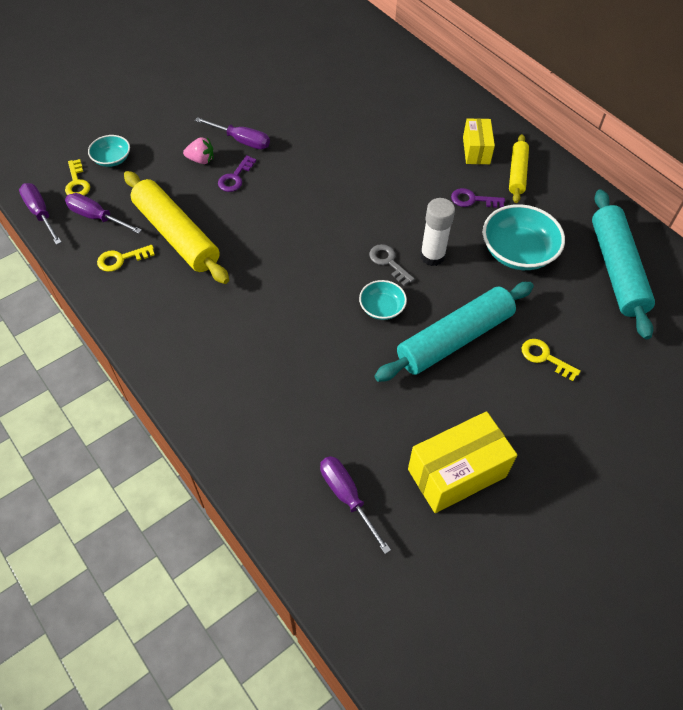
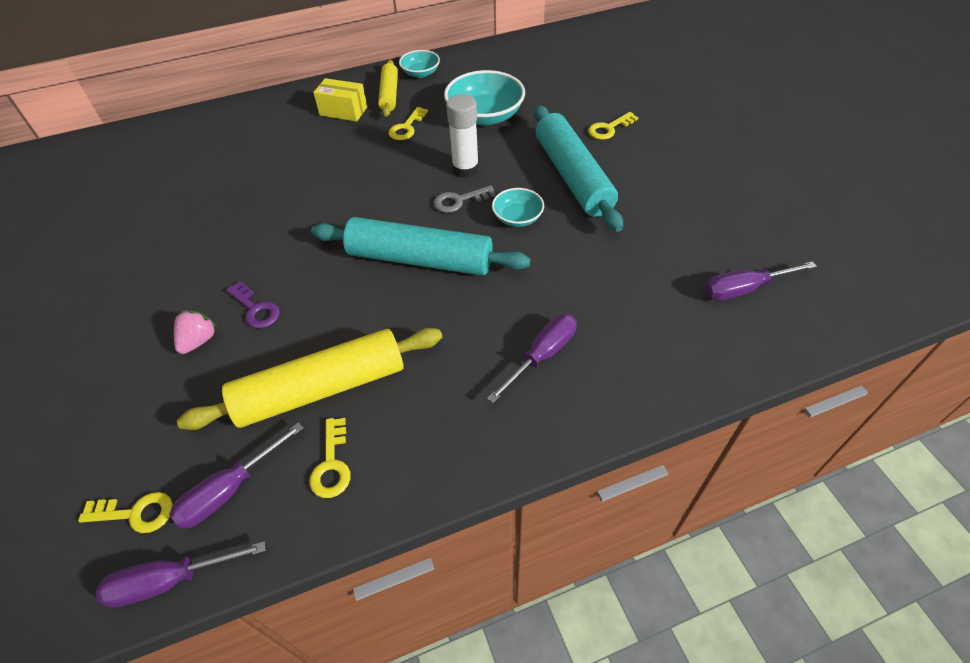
camera: 70 degrees left, 5 degrees down
turquoise bowl [88,135,130,167] -> turquoise bowl moved to [399,50,440,78]
purple screwdriver [195,117,270,149] -> purple screwdriver moved to [487,314,577,403]
yellow box [408,411,517,513] -> none
purple key [451,188,505,208] -> yellow key [388,107,428,140]
yellow rolling pin [509,134,529,203] -> yellow rolling pin turned 60 degrees clockwise [378,60,398,117]
turquoise rolling pin [592,189,655,339] -> turquoise rolling pin moved to [311,217,530,276]

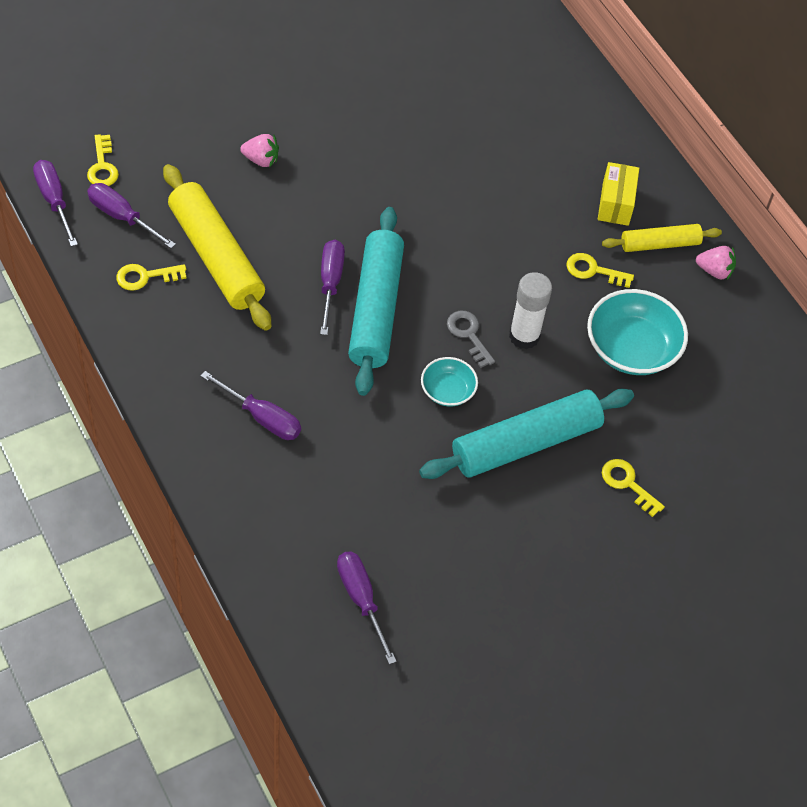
camera: 75 degrees right, 5 degrees up
purple key [226,281,280,328] -> none
turquoise bowl [399,50,440,78] -> pink strawberry [696,246,736,281]
none -> purple screwdriver [320,240,345,335]

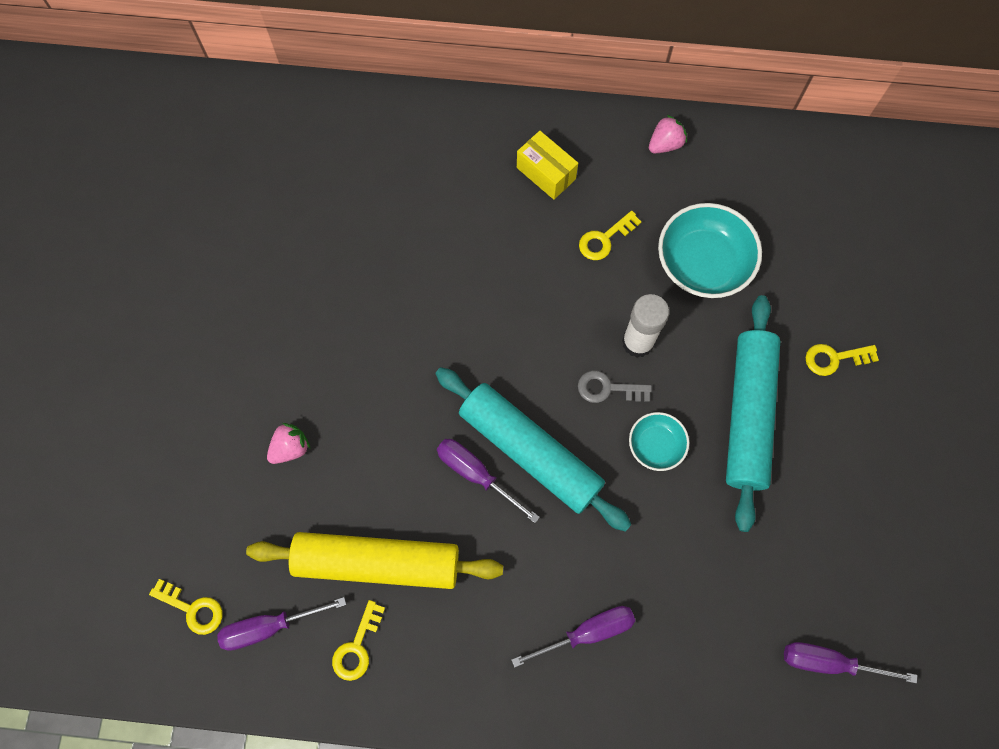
camera: 50 degrees left, 15 degrees up
purple screwdriver [33,160,78,247] -> none
yellow rolling pin [602,224,722,252] -> none

